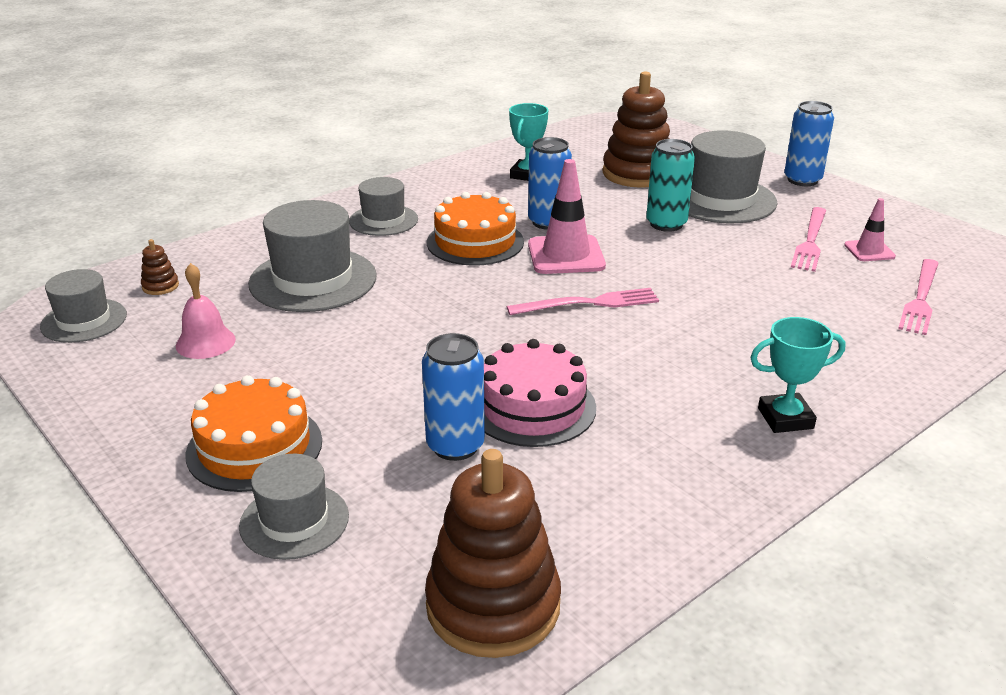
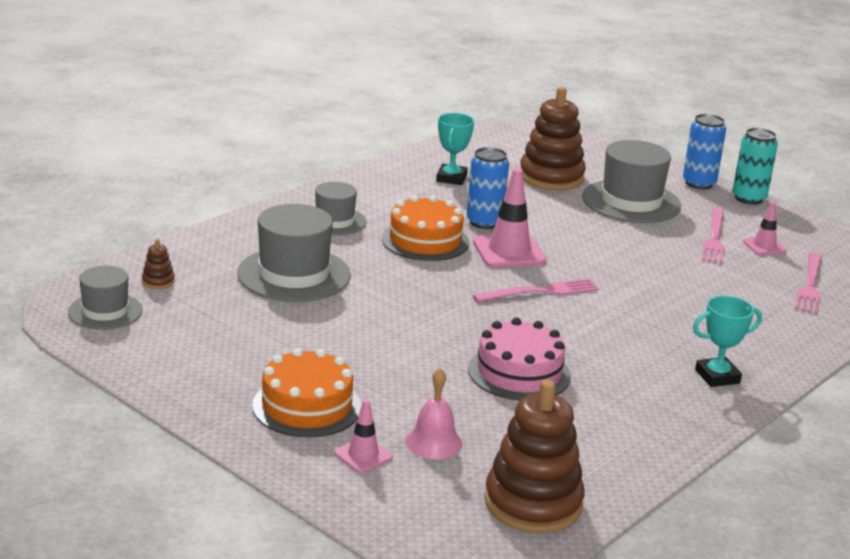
camera: 10 degrees left, 5 degrees down
pink bell [176,263,236,359] -> pink bell moved to [406,368,462,459]
grey hat [239,454,349,560] -> pink traffic cone [334,399,393,473]
blue can [422,333,485,461] -> none
turquoise can [646,139,695,232] -> turquoise can moved to [732,128,778,205]

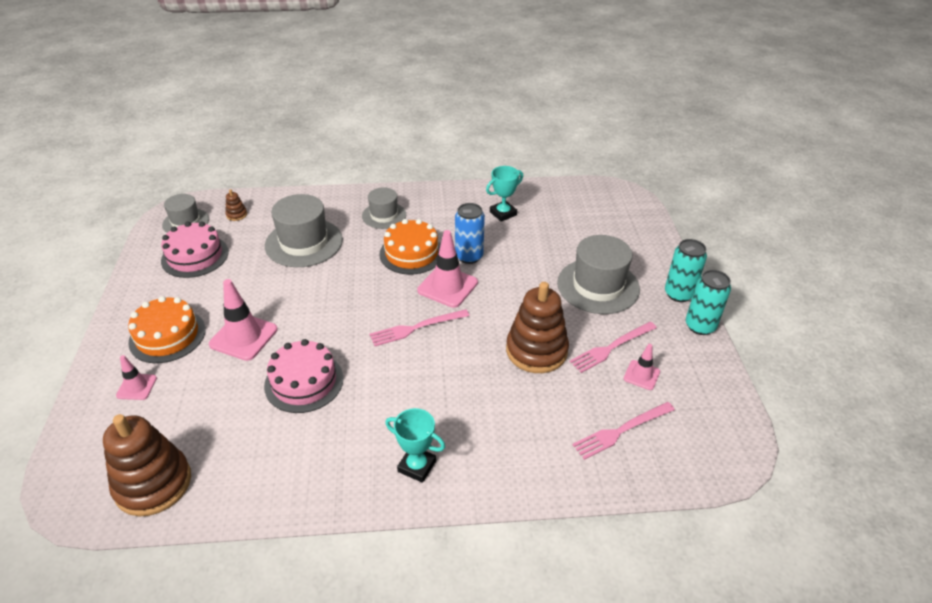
camera: 45 degrees right, 15 degrees up
pink bell [406,368,462,459] -> none
pink fork [473,278,599,302] -> pink fork turned 135 degrees clockwise [370,309,469,346]
brown stacking toy [520,87,586,191] -> brown stacking toy moved to [506,282,569,373]
blue can [683,114,726,190] -> turquoise can [665,239,707,302]
none -> pink cake [161,222,229,278]
none -> pink traffic cone [209,279,278,361]

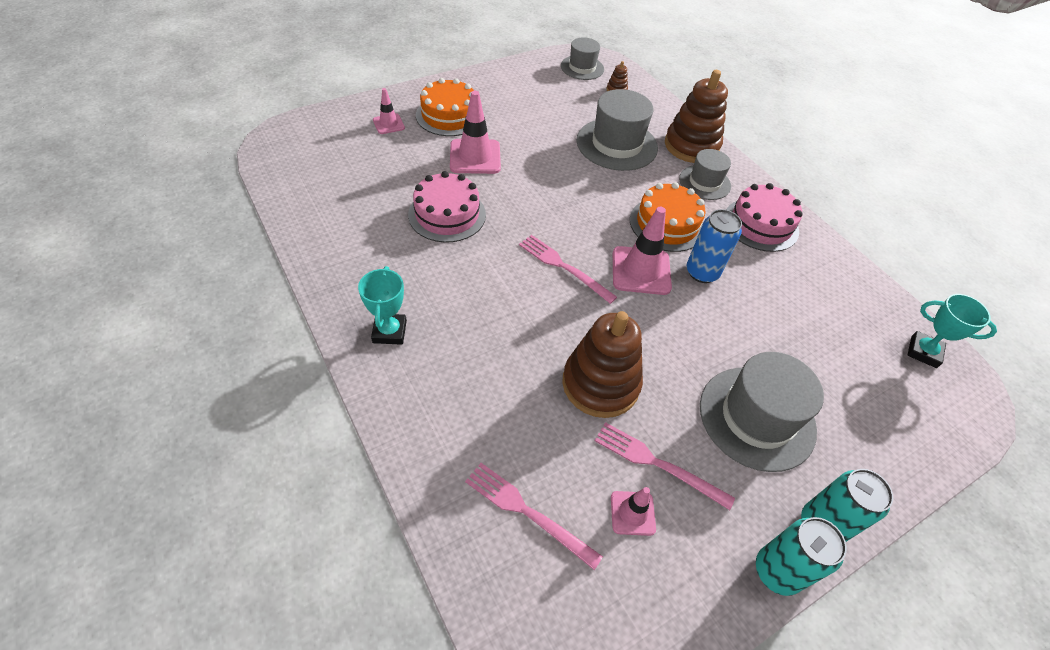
camera: 60 degrees right, 10 degrees up
brown stacking toy [103,414,191,516] -> brown stacking toy moved to [665,70,728,163]
pink cake [161,222,229,278] -> pink cake moved to [726,183,803,252]
turquoise trophy [486,166,523,222] -> turquoise trophy moved to [908,294,997,368]

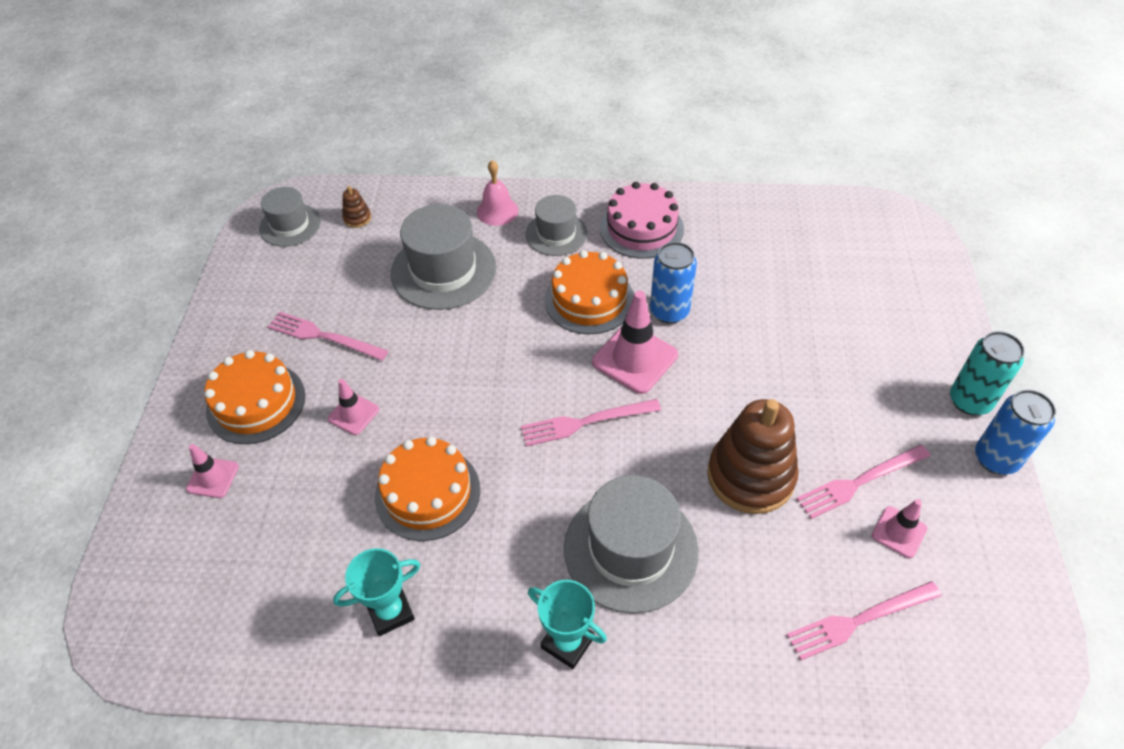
camera: 50 degrees left, 0 degrees up
pink cake [408,171,486,242] -> orange cake [375,437,480,541]
pink traffic cone [450,91,501,174] -> pink traffic cone [328,379,379,435], size x0.56
brown stacking toy [665,70,728,163] -> pink bell [477,160,518,226]
grey hat [700,352,824,472] -> grey hat moved to [564,475,699,614]
turquoise can [756,517,847,596] -> blue can [975,390,1056,474]
turquoise trophy [908,294,997,368] -> turquoise trophy moved to [333,548,420,636]
none -> pink fork [268,312,388,361]

